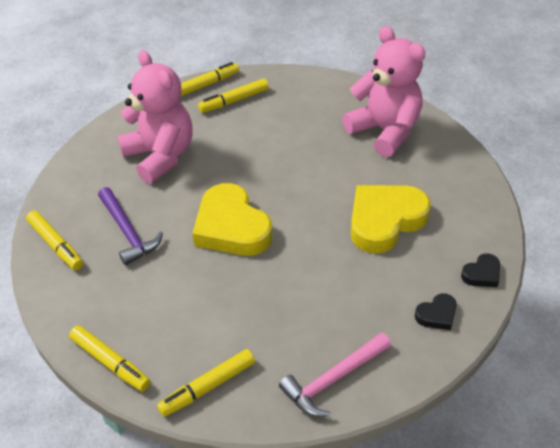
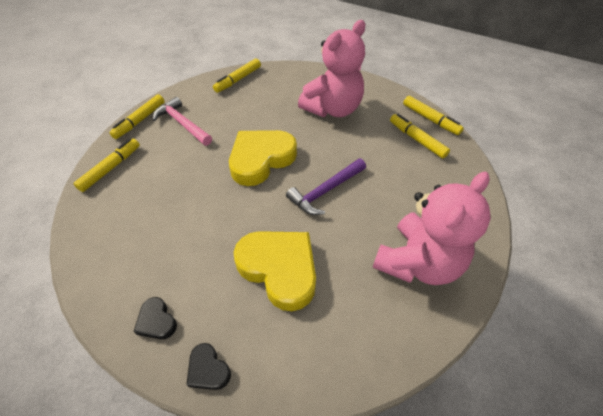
camera: 80 degrees right, 5 degrees up
purple hammer [98,187,163,265] -> purple hammer moved to [286,159,366,215]
yellow marker [157,349,255,417] -> yellow marker turned 75 degrees clockwise [73,138,140,192]
pink hammer [279,332,391,417] -> pink hammer moved to [153,97,212,146]

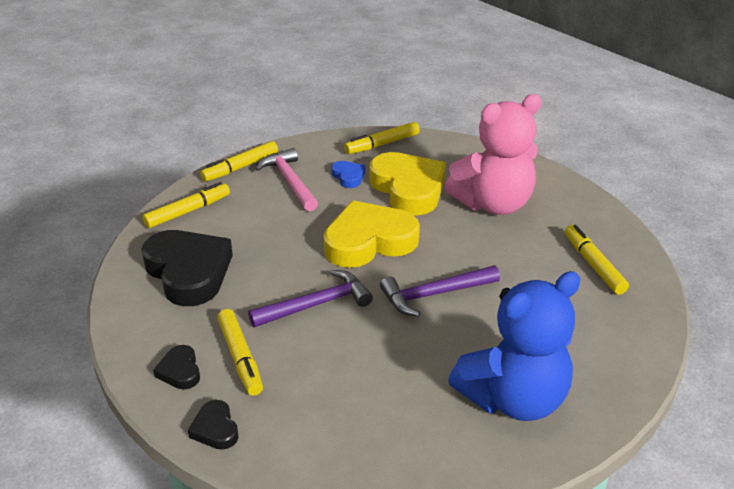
camera: 20 degrees right, 15 degrees down
yellow heart [233,231,316,311] -> yellow heart moved to [369,152,446,216]
pink teddy bear [373,172,491,285] -> blue teddy bear [448,271,581,421]
yellow marker [403,96,464,135] -> yellow marker moved to [217,309,263,396]
none -> black heart [141,230,233,306]
none -> purple hammer [248,270,373,327]
none -> blue heart [331,161,365,188]

